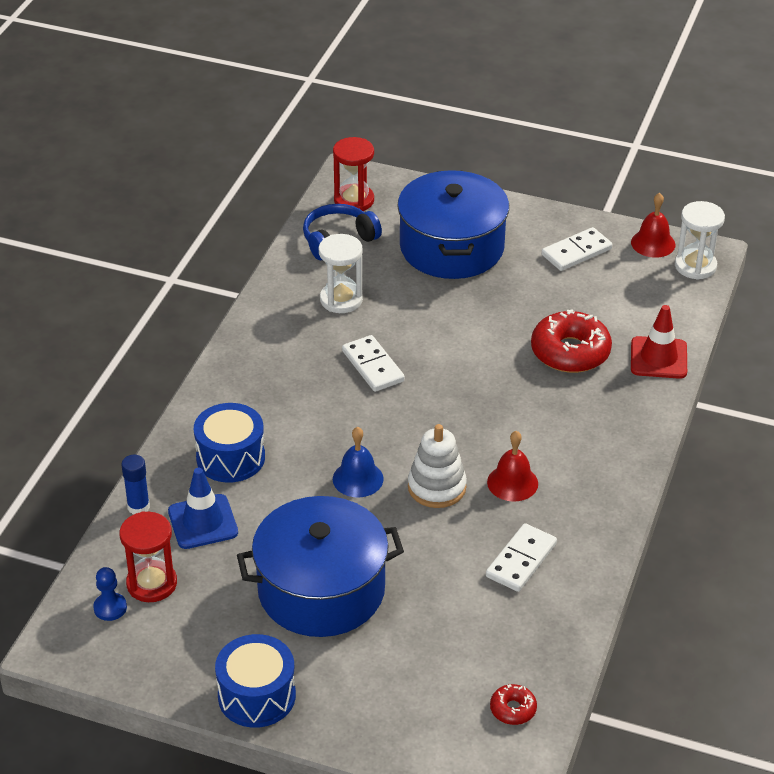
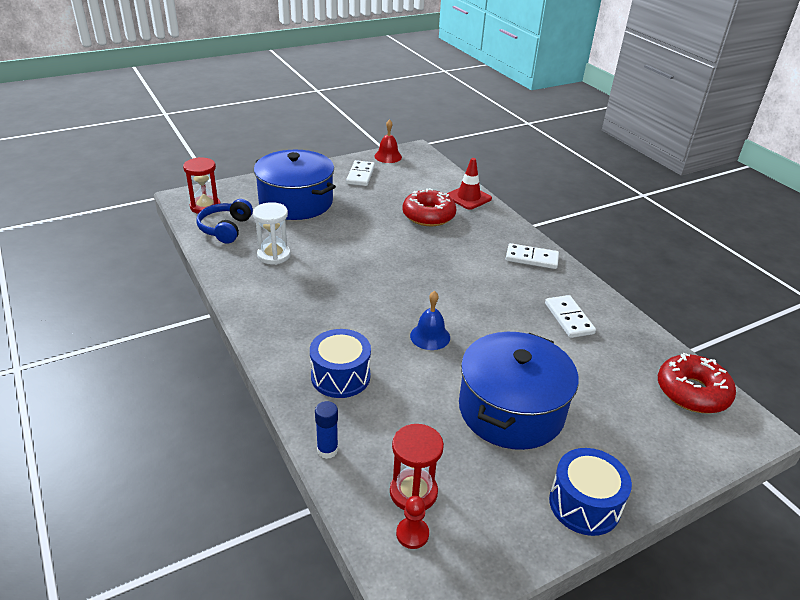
camera: 50 degrees left, 5 degrees down
blue pawn [93,567,127,621] -> red pawn [396,496,429,549]
blue traffic cone [168,468,238,549] -> none
white domino [342,335,405,392] -> white domino moved to [506,243,559,269]
white stacking toy [408,424,467,508] -> none
red bell [487,431,538,502] -> none
red donut [490,684,537,725] -> red donut [658,353,736,413], size x2.07
white hourglass [675,201,725,280] -> none

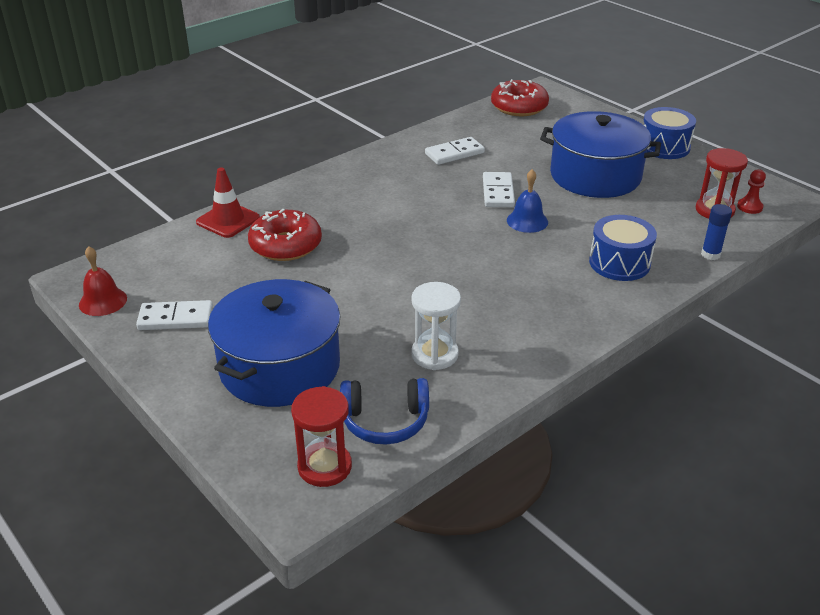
camera: 100 degrees left, 0 degrees up
white domino [506,243,559,269] -> white domino moved to [483,172,515,207]

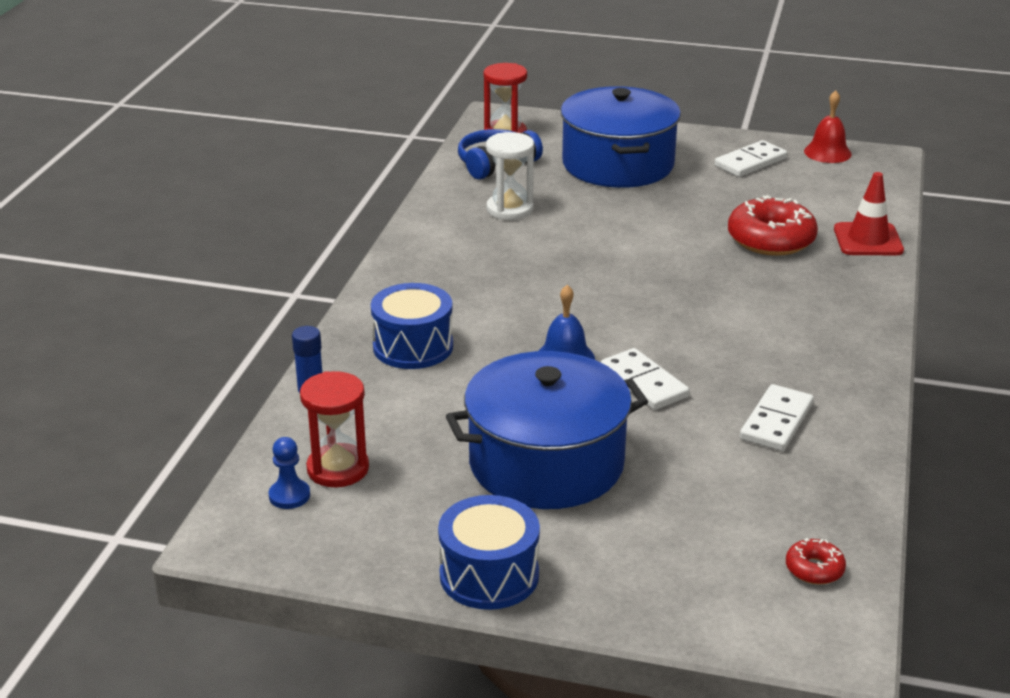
camera: 145 degrees right, 5 degrees down
red donut [491,79,549,116] -> red donut [786,538,846,585], size x0.48
red pawn [737,169,766,214] -> blue pawn [269,437,310,509]

